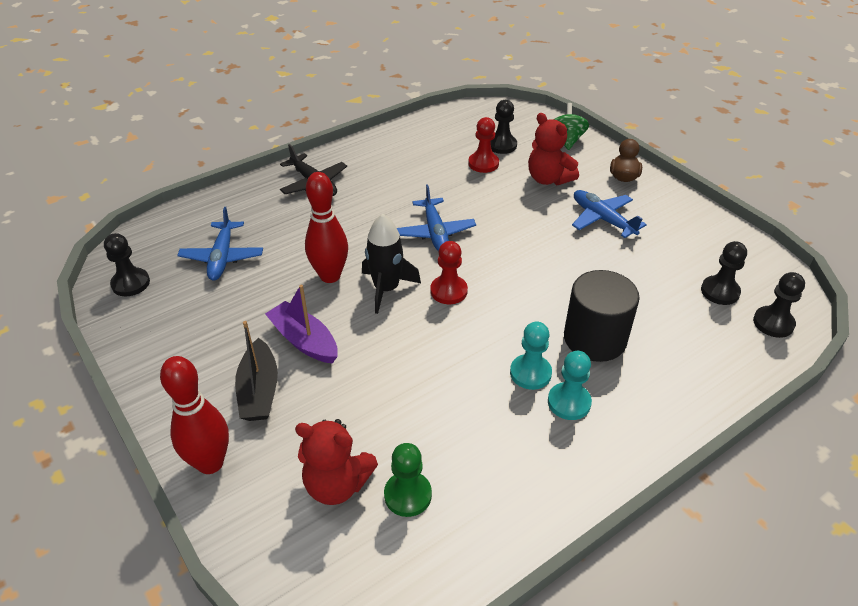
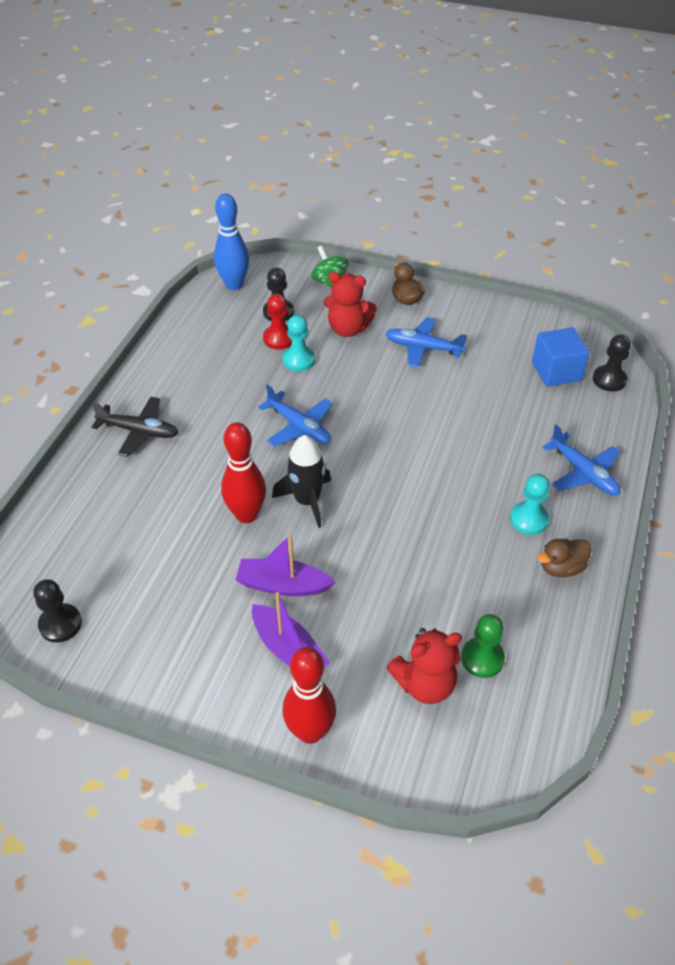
camera: 35 degrees left, 5 degrees up
blue plane [177,207,263,281] -> blue plane moved to [542,425,620,496]
black boat [235,321,278,421] -> purple boat [252,592,330,667]
red pawn [431,241,468,304] -> none
turquoise pawn [510,321,552,390] -> turquoise pawn moved to [283,315,315,371]
black cylinder [564,270,640,362] -> none
black pawn [701,241,747,305] -> blue cube [532,327,589,387]
none -> blue bowling pin [214,193,249,290]
none -> brown duck [537,538,592,577]

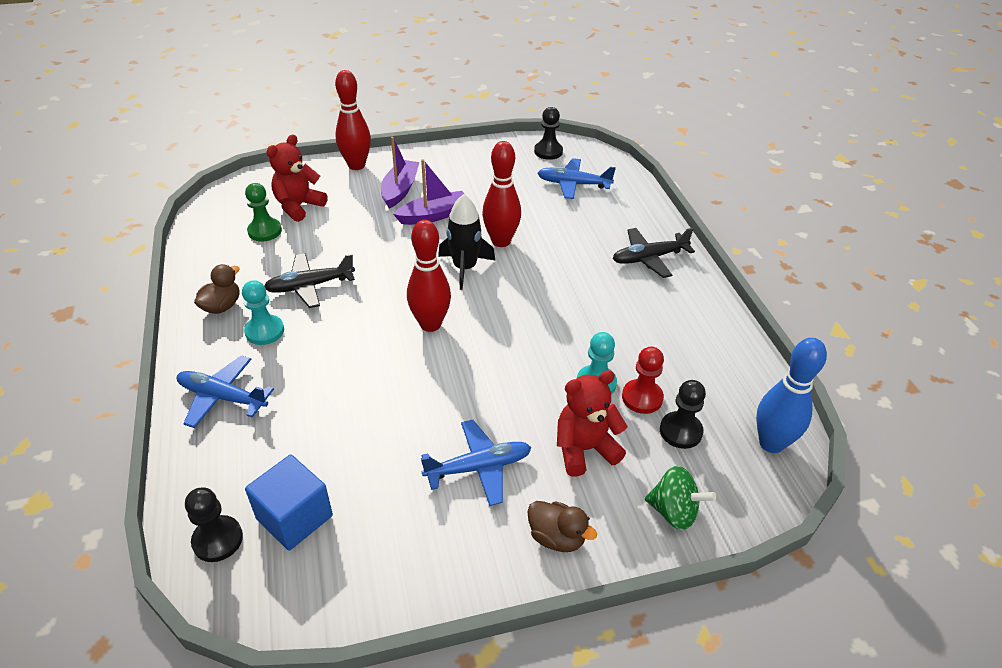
camera: 145 degrees right, 5 degrees down
purple boat [252,592,330,667] -> purple boat turned 90 degrees clockwise [381,137,419,208]
blue plane [258,384,333,446] -> blue plane moved to [538,158,616,199]
none -> black plane [265,253,355,308]
none -> red bowling pin [407,220,451,332]

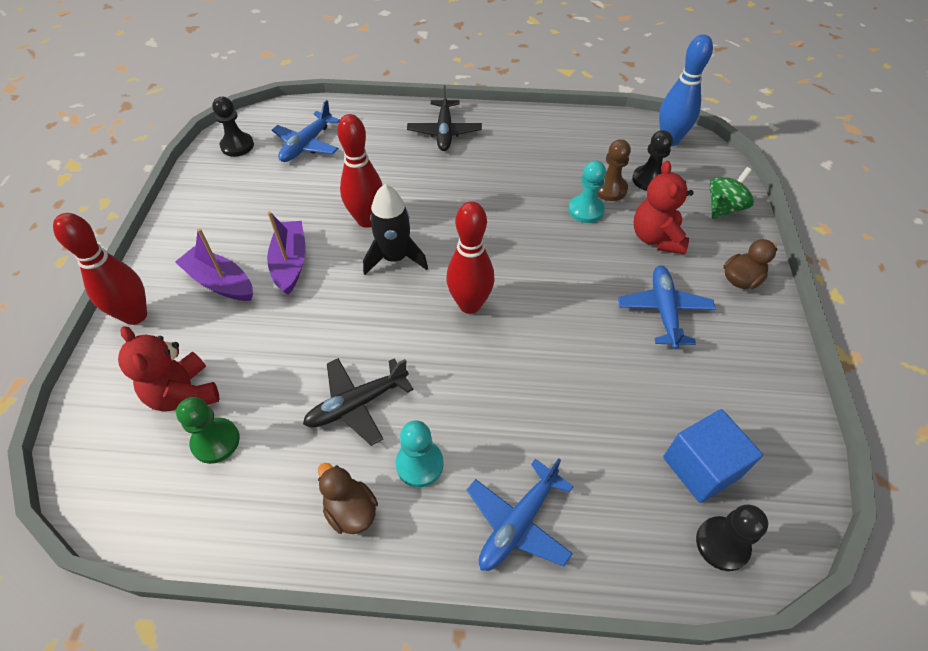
camera: 70 degrees left, 10 degrees up
black plane [265,253,355,308] -> black plane turned 60 degrees clockwise [303,358,414,446]
red pawn [622,347,664,414] -> brown pawn [598,139,631,201]

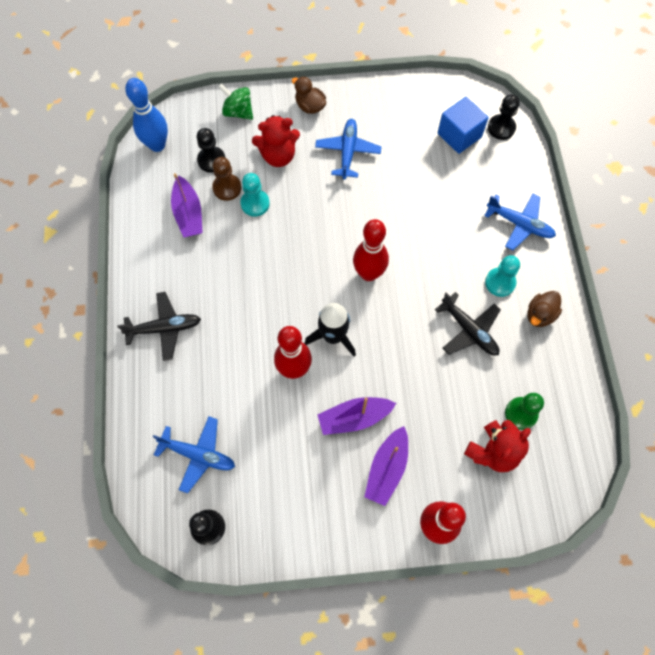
camera: 100 degrees left, 15 degrees up
blue plane [618,266,716,349] -> blue plane turned 105 degrees clockwise [315,119,381,180]
none -> purple boat [171,173,203,238]

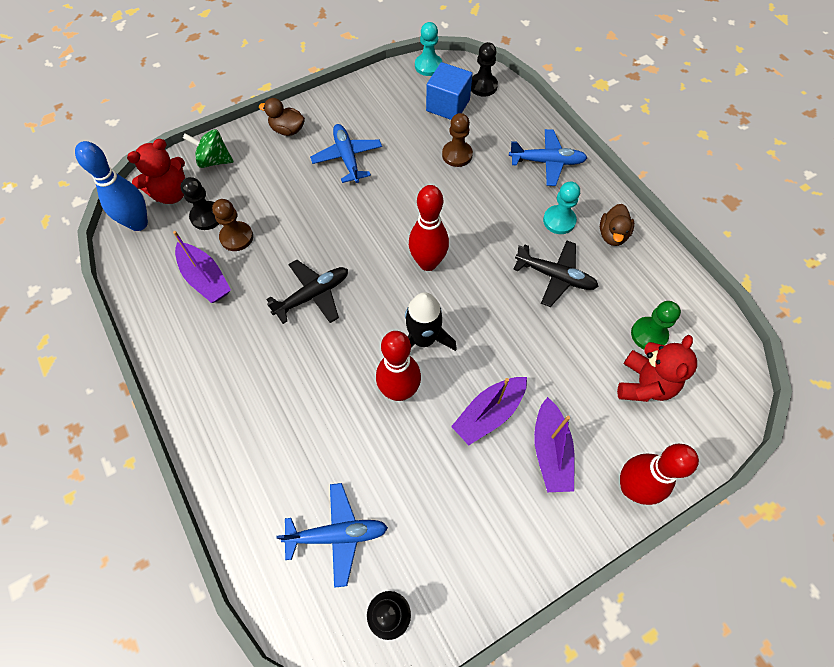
camera: 25 degrees left, 5 degrees down
black plane [117,292,201,361] -> black plane moved to [266,260,348,324]
turquoise pawn [240,173,270,216] -> turquoise pawn moved to [415,22,442,76]
red teddy bear [252,115,300,167] -> red teddy bear moved to [127,139,185,204]
none -> brown pawn [442,113,473,167]

